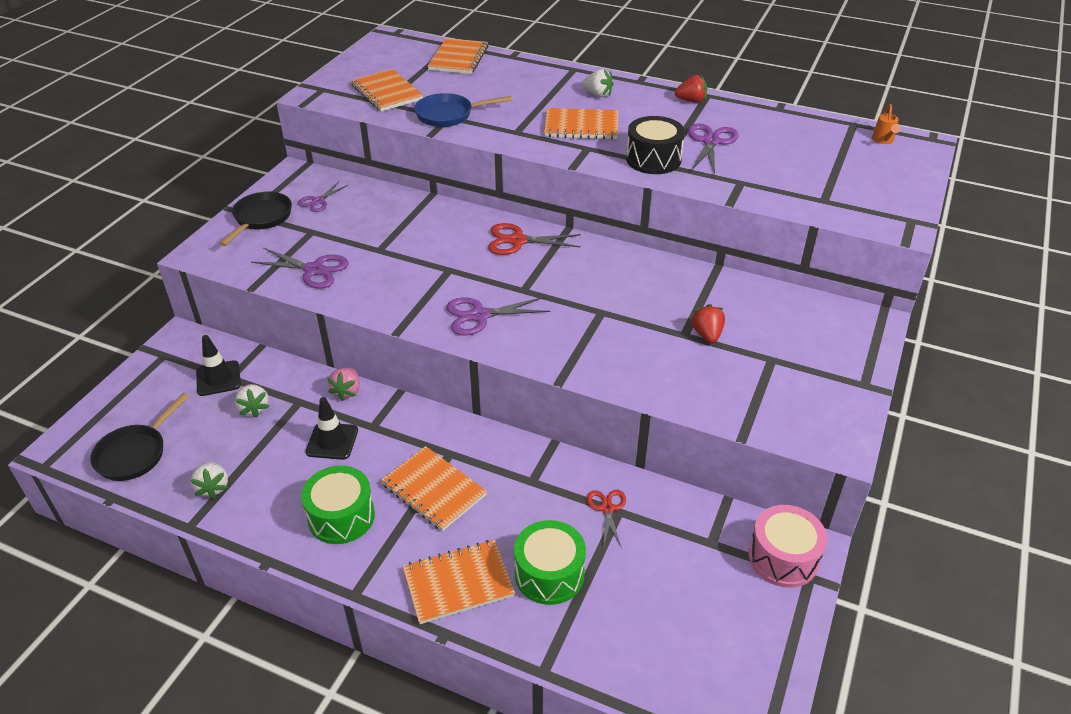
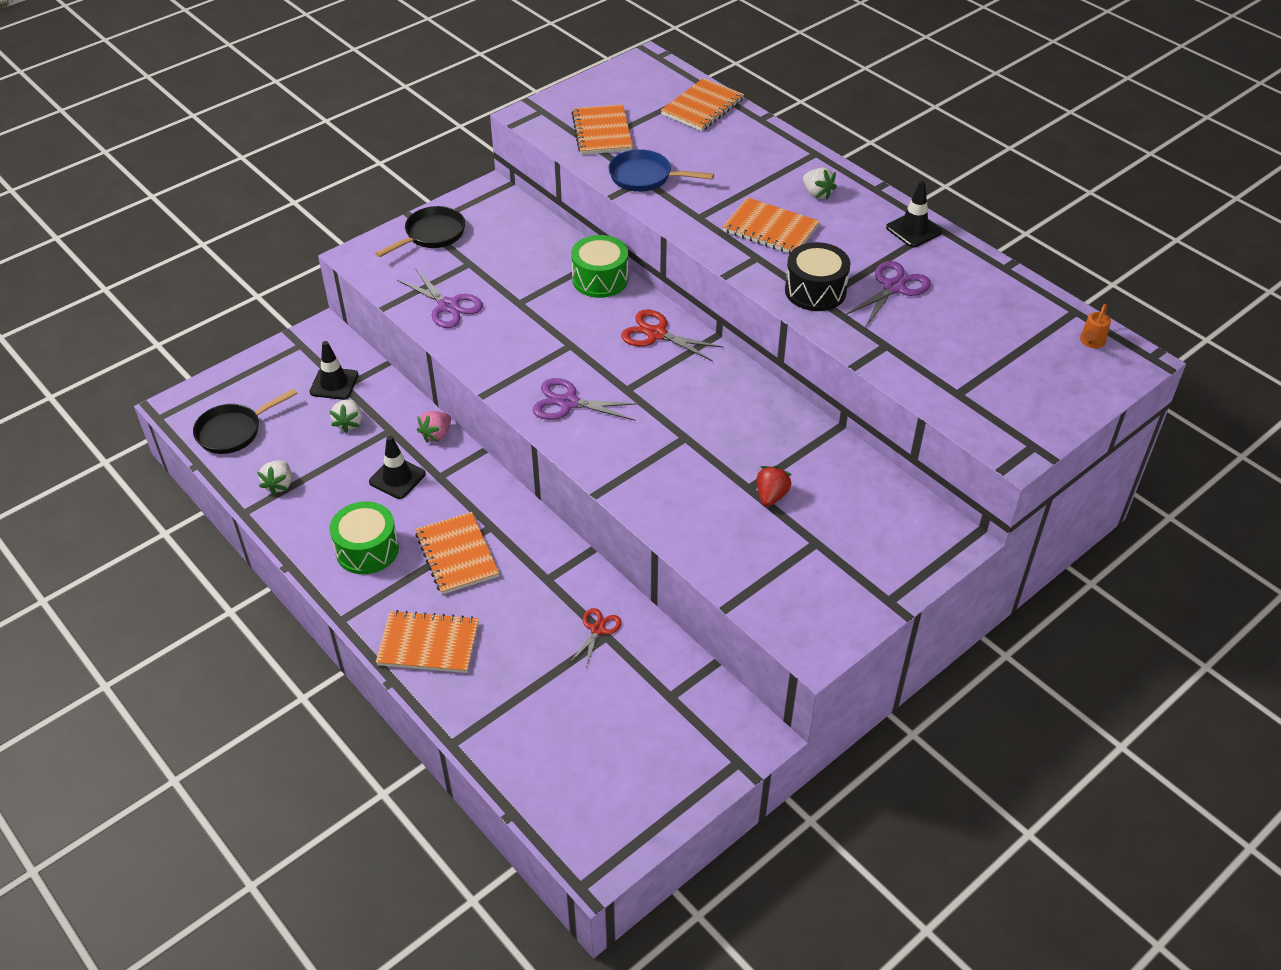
camera: 25 degrees right, 5 degrees up
purple scissors [298,182,348,212] -> none
green drum [514,520,586,605] -> green drum moved to [571,235,628,298]
red strawberry [675,75,707,103] -> black traffic cone [886,181,942,247]
pink drum [748,505,827,588] -> none

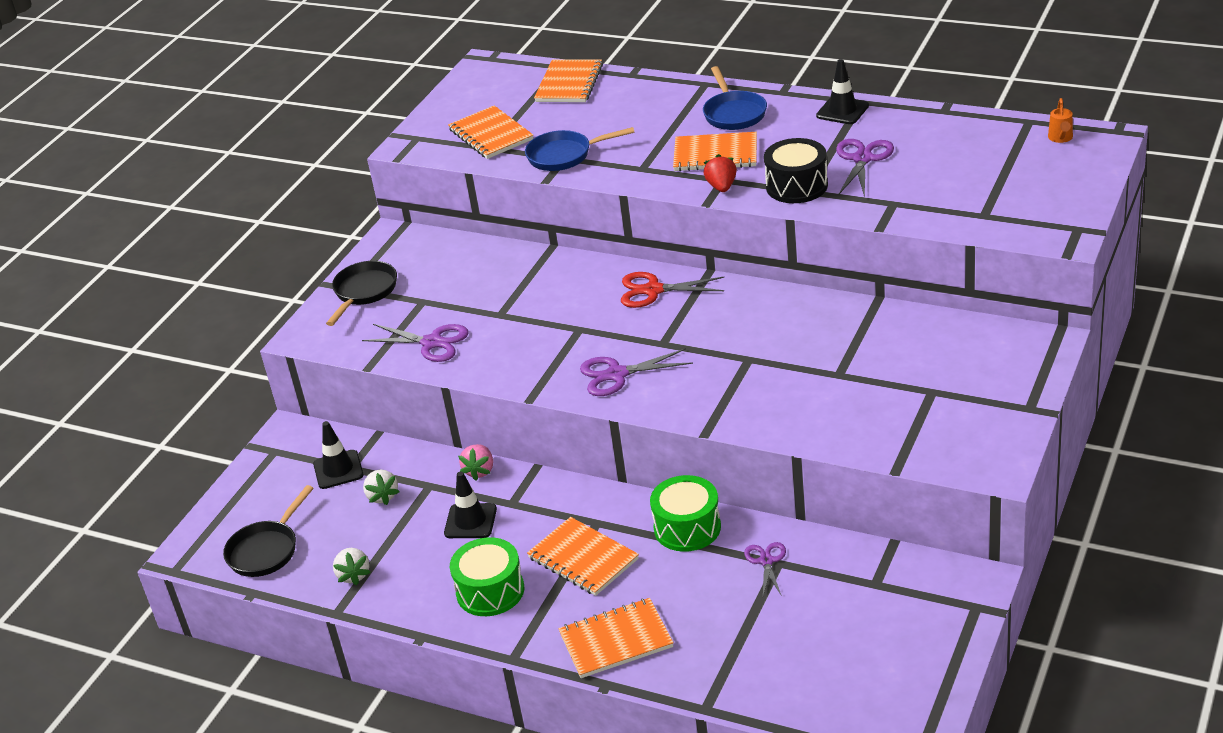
camera: 20 degrees left, 10 degrees down
red scissors [569,608,622,667] -> purple scissors [744,542,786,596]
green drum [571,235,628,298] -> green drum moved to [650,475,721,552]
red strawberry [756,466,792,507] -> red strawberry moved to [703,154,737,192]
white strawberry [803,168,837,199] -> blue pan [703,66,767,130]

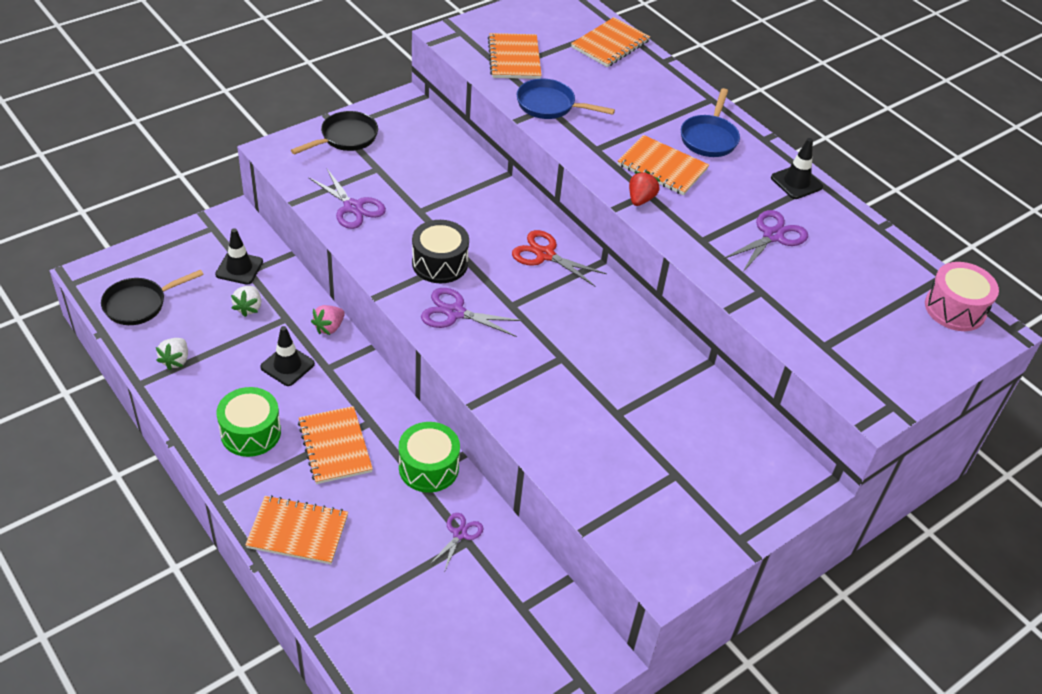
camera: 20 degrees right, 10 degrees up
black drum [764,138,828,203] -> black drum moved to [412,220,469,283]
orange watering can [1048,98,1073,143] -> pink drum [925,262,999,331]

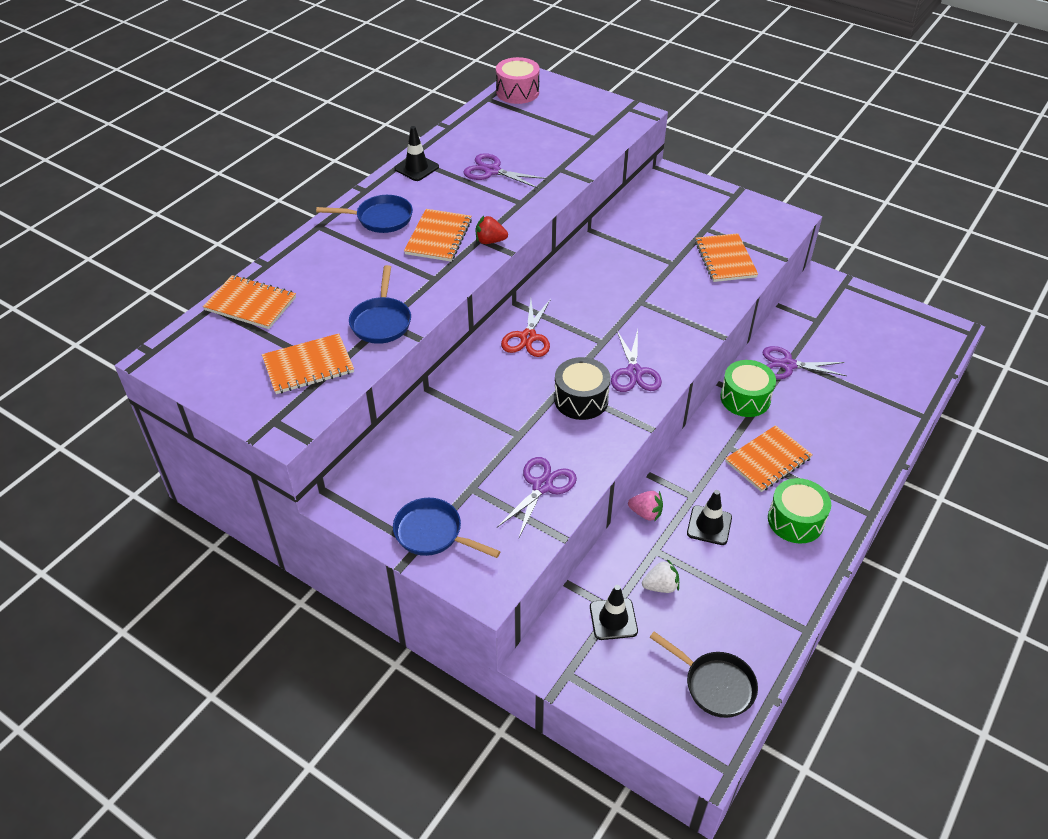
camera: 105 degrees left, 0 degrees up
white strawberry [156,338,188,370] -> none
orange notebook [245,495,348,564] -> orange notebook moved to [695,233,758,282]
black pan [291,111,378,155] -> blue pan [393,498,501,558]
purple scissors [429,513,483,572] -> purple scissors [763,346,847,379], size x1.56

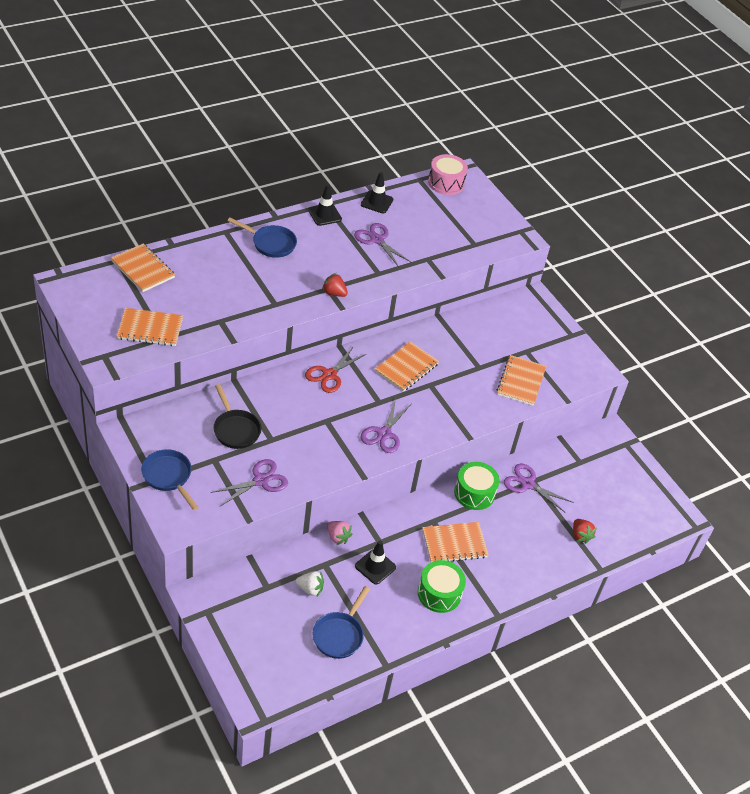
camera: 20 degrees right, 0 degrees up
blue pan [349,265,411,344] -> blue pan moved to [312,586,370,659]
orange notebook [404,209,472,262] -> orange notebook moved to [375,341,439,392]
black drum [554,357,611,420] -> none
black traffic cone [590,585,638,640] -> black traffic cone moved to [361,172,393,213]
black pan [650,631,758,718] -> black pan moved to [213,384,262,449]
none -> red strawberry [573,519,597,544]

